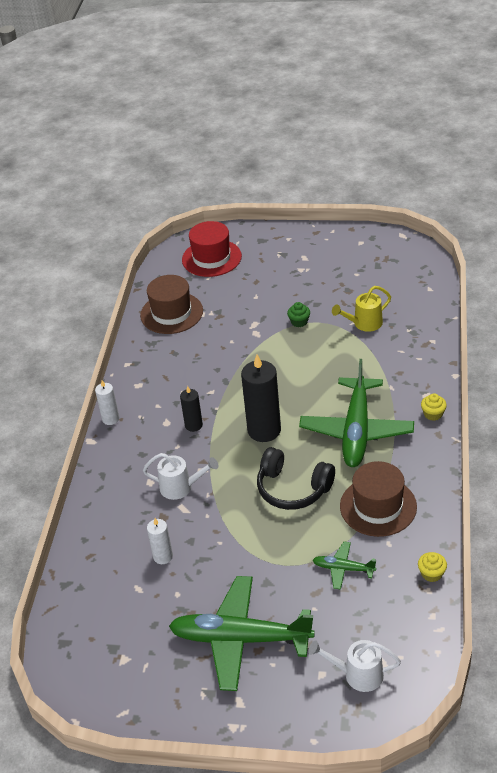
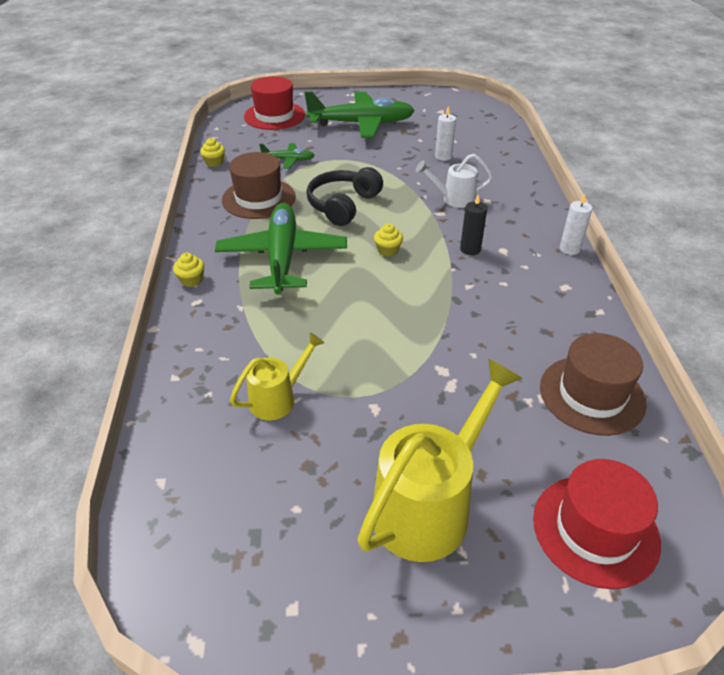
camera: 165 degrees right, 0 degrees up
black candle [241,354,281,442] -> yellow cupcake [374,224,403,257]
black headphones [257,447,335,510] -> black headphones turned 75 degrees counterclockwise [306,167,383,226]
green cupcake [287,302,310,327] -> none
white watering can [308,640,401,692] -> red hat [244,76,305,130]
none -> yellow watering can [357,359,522,562]

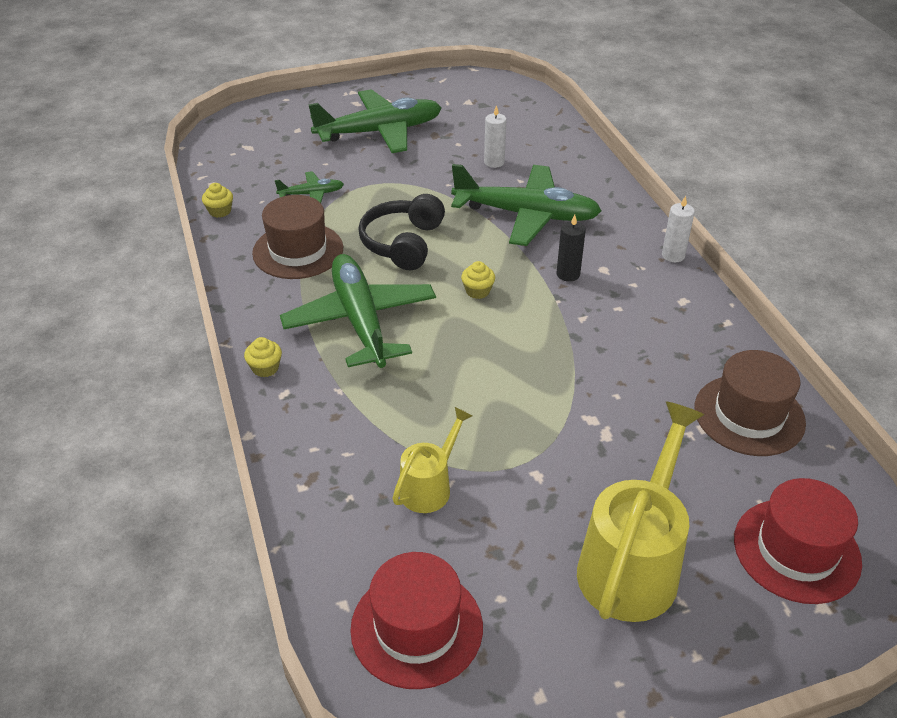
camera: 15 degrees left, 0 degrees up
red hat [244,76,305,130] -> red hat moved to [350,552,483,689]
white watering can [416,154,492,208] -> green plane [451,164,602,246]

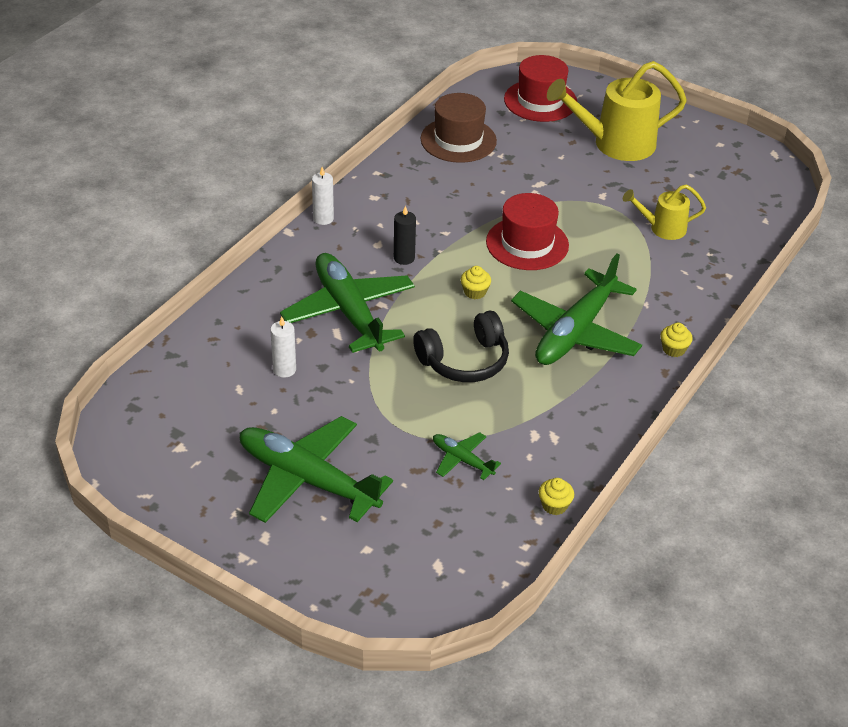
camera: 130 degrees left, 0 degrees up
brown hat [252,195,343,279] -> none
red hat [350,552,483,689] -> red hat moved to [486,193,569,270]

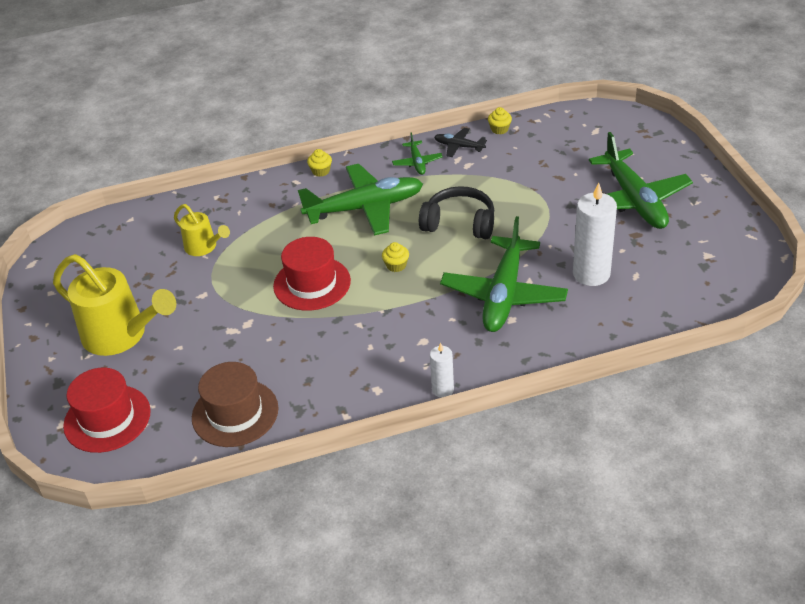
camera: 135 degrees left, 0 degrees up
white candle [270,316,296,378] -> white candle [573,183,617,286], size x1.86
black candle [394,206,416,265] -> none
green plane [433,432,501,480] -> green plane moved to [392,132,443,175]
none -> black plane [434,128,487,157]

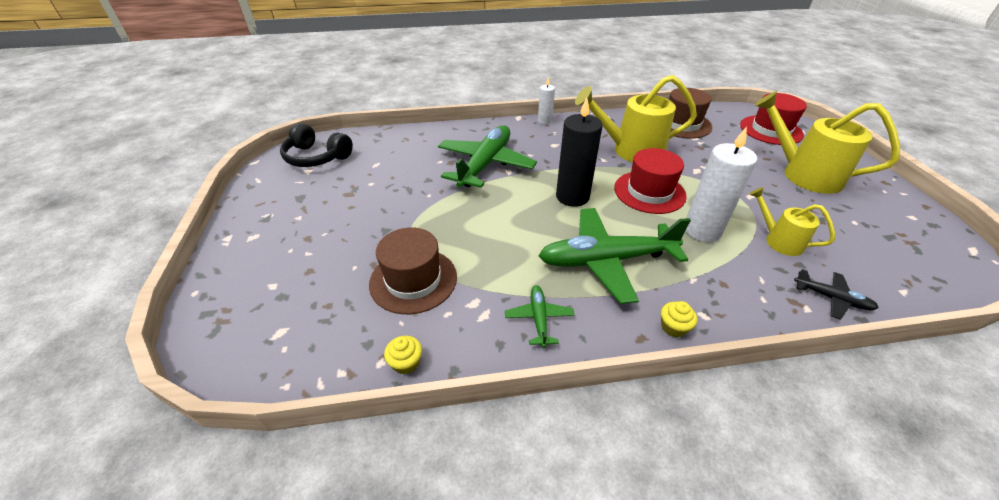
camera: 175 degrees left, 0 degrees up
yellow cupcake [382,242,409,272] -> black candle [556,98,603,207]
black headphones [419,186,494,239] -> black headphones moved to [280,123,353,167]
black plane [434,128,487,157] -> black plane moved to [794,269,879,320]
white candle [573,183,617,286] -> white candle moved to [686,127,757,242]
green plane [589,132,693,229] -> none
none -> brown hat [369,227,457,314]
none -> yellow watering can [575,75,697,162]

